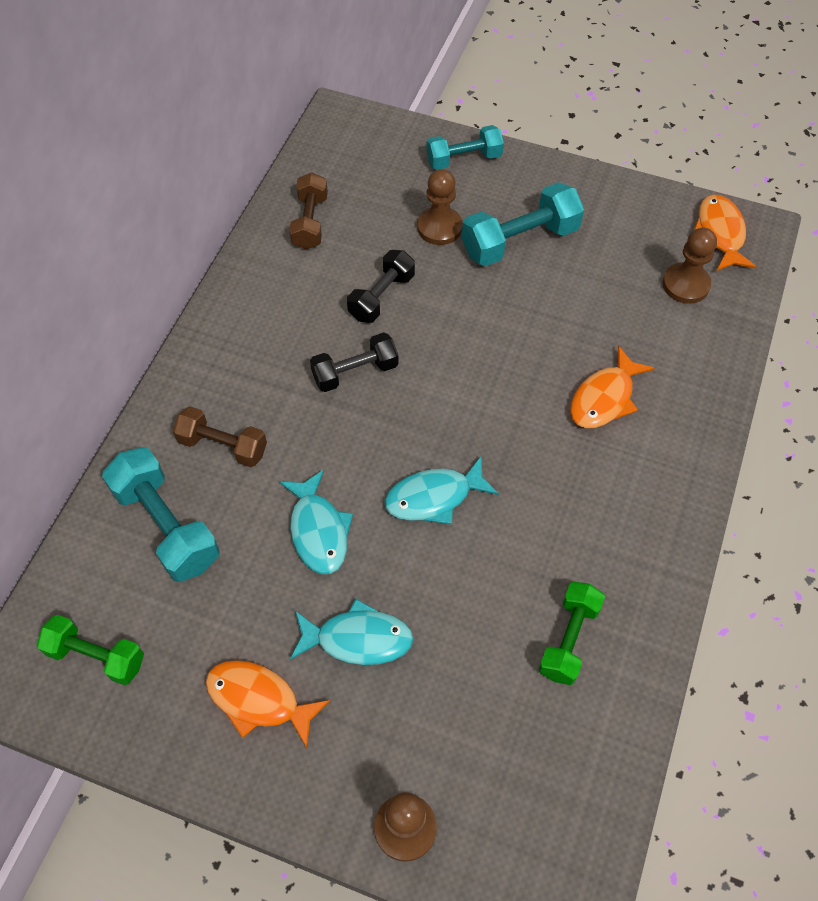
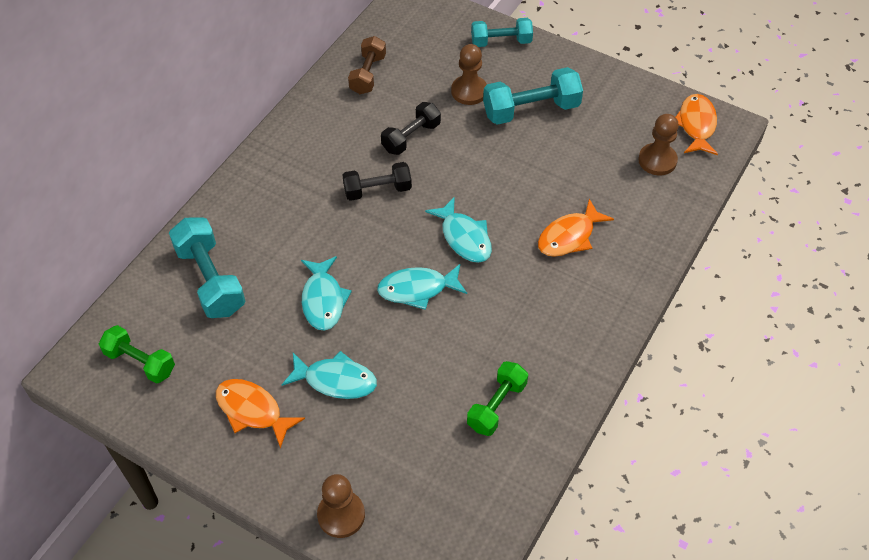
camera: 10 degrees right, 5 degrees down
brown dumbbell [173,406,267,467] -> none
none -> turquoise fish [425,196,492,263]

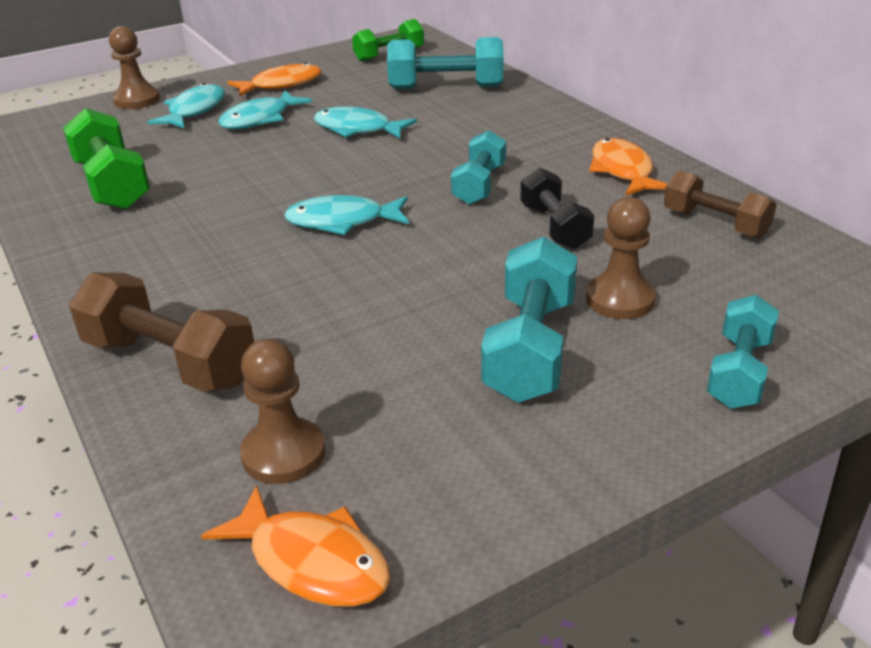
camera: 120 degrees right, 20 degrees down
black dumbbell [342,162,412,201] -> turquoise dumbbell [451,130,506,205]
turquoise fish [377,263,467,310] -> turquoise fish moved to [148,83,225,128]
green dumbbell [467,361,528,436] -> green dumbbell [63,108,150,210], size x1.50
orange fish [538,199,614,257] -> orange fish moved to [589,138,667,196]
none -> brown dumbbell [69,272,254,392]

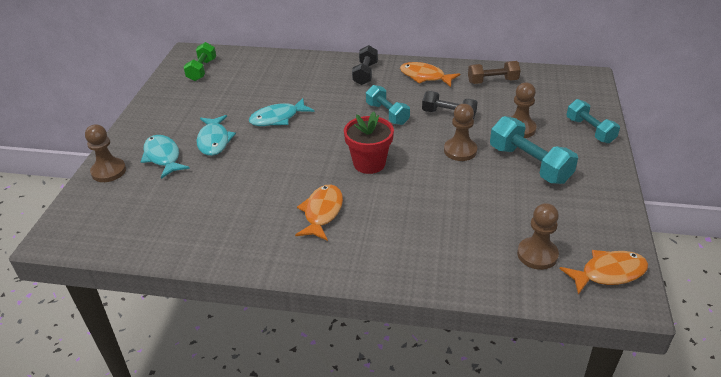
camera: 50 degrees left, 5 degrees up
green dumbbell [63,108,150,210] -> none
brown dumbbell [69,272,254,392] -> none
orange fish [228,62,322,96] -> orange fish moved to [295,185,343,241]
turquoise fish [284,195,409,235] -> red flower pot [344,112,394,174]
turquoise dumbbell [387,37,504,89] -> none
none -> black dumbbell [352,45,378,85]
none -> brown pawn [444,104,477,161]

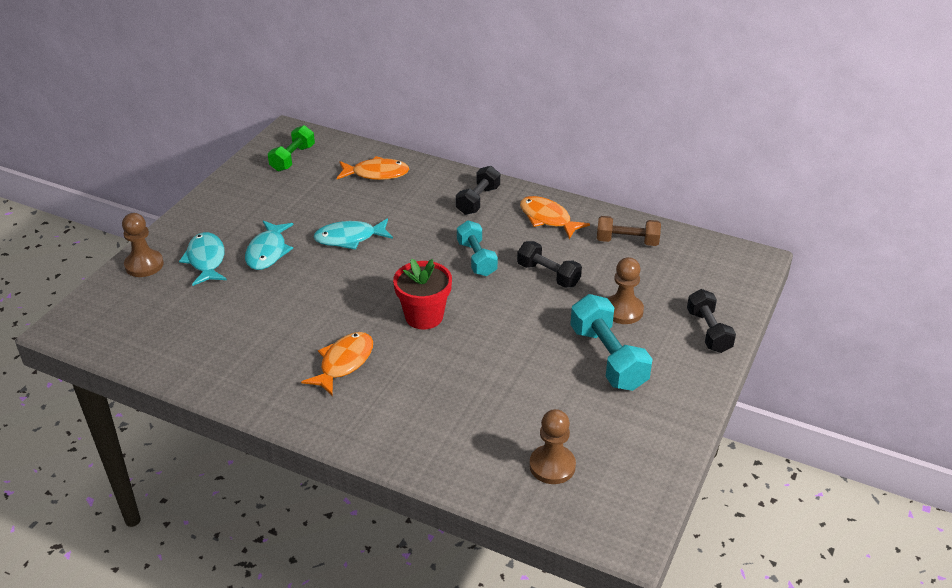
camera: 15 degrees right, 0 degrees up
brown pawn [444,104,477,161] -> none
orange fish [559,250,648,295] -> orange fish moved to [337,156,409,180]
turquoise dumbbell [567,99,620,143] -> black dumbbell [687,289,736,353]

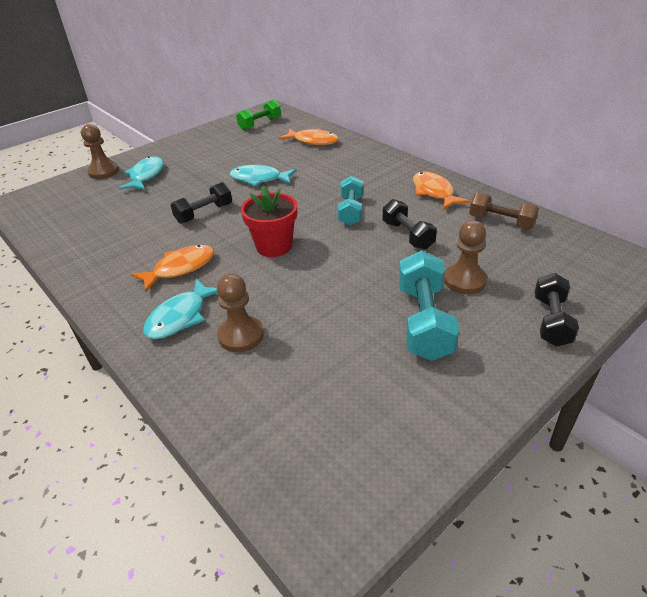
camera: 25 degrees right, 0 degrees up
turquoise fish [245,221,294,270] -> turquoise fish moved to [143,279,218,339]
black dumbbell [456,166,500,215] -> black dumbbell moved to [171,182,232,224]
brown pawn [529,409,576,484] -> brown pawn moved to [217,274,264,352]

